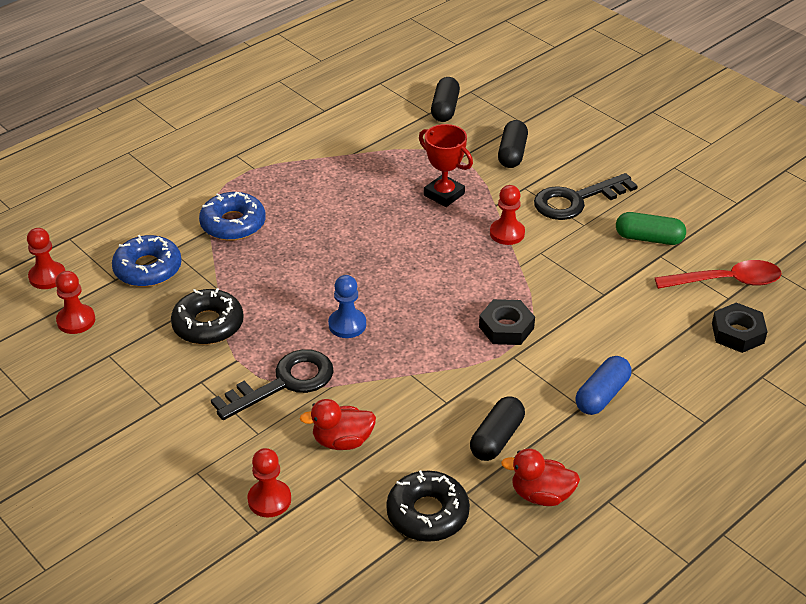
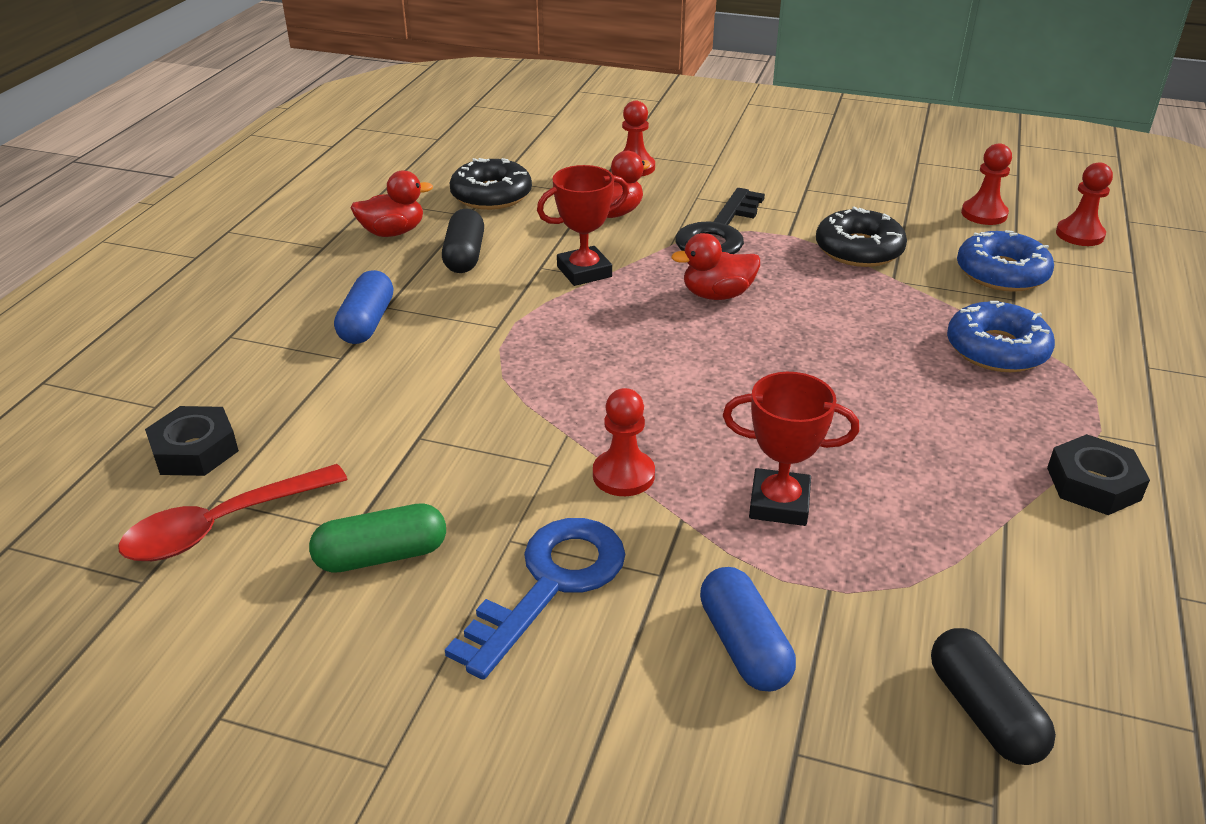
camera: 150 degrees right, 5 degrees down
blue pawn [328,275,366,338] -> red duck [671,233,760,300]
black nut [479,299,535,345] -> black nut moved to [1047,434,1150,515]
black capsule [498,120,528,168] -> blue capsule [700,567,796,692]
black key [534,173,638,220] -> blue key [445,518,625,680]
none -> red trophy [537,165,629,286]

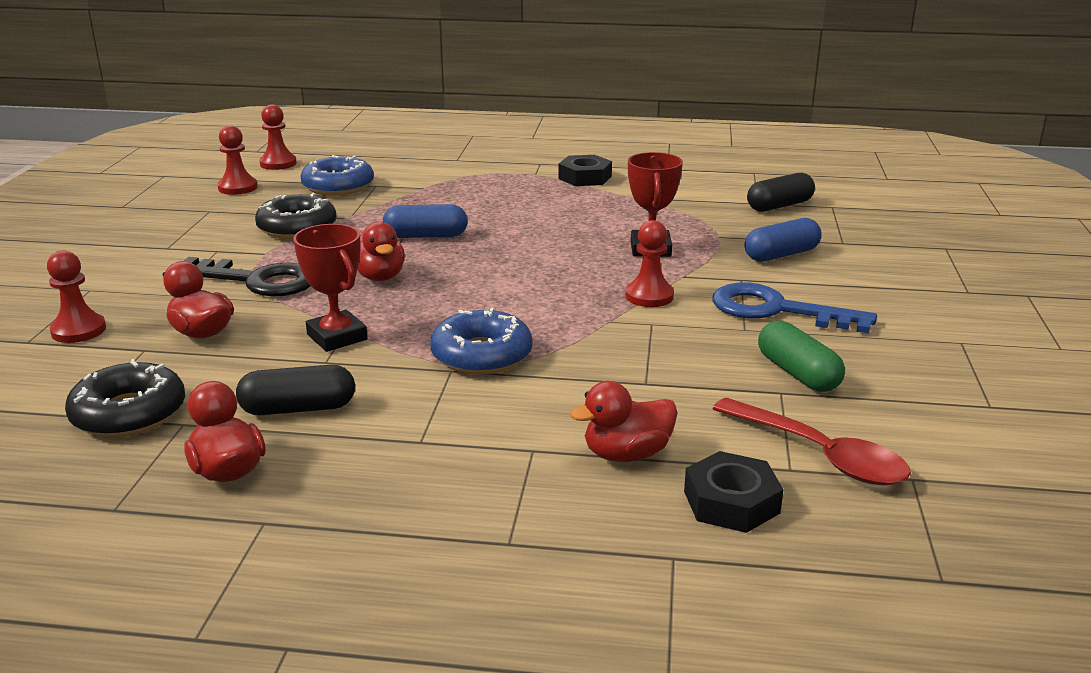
camera: 100 degrees left, 10 degrees down
blue capsule [334,270,393,344] -> blue capsule moved to [383,204,468,238]
blue donut [947,301,1055,372] -> blue donut moved to [430,307,533,375]
none -> red duck [570,381,678,462]

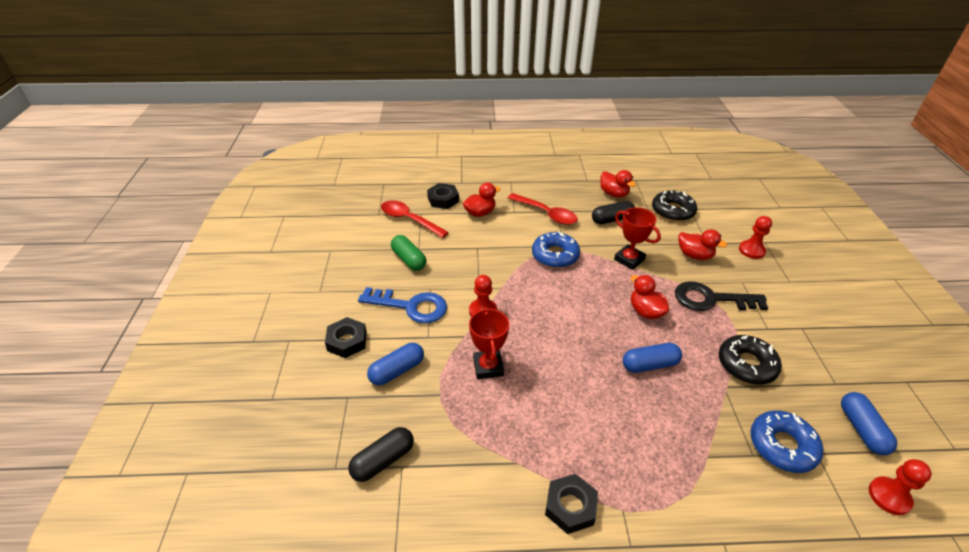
camera: 170 degrees right, 15 degrees up
red pawn [218,125,257,195] -> blue capsule [841,392,897,455]
none -> black nut [325,317,367,358]
none -> red spoon [508,193,578,225]

